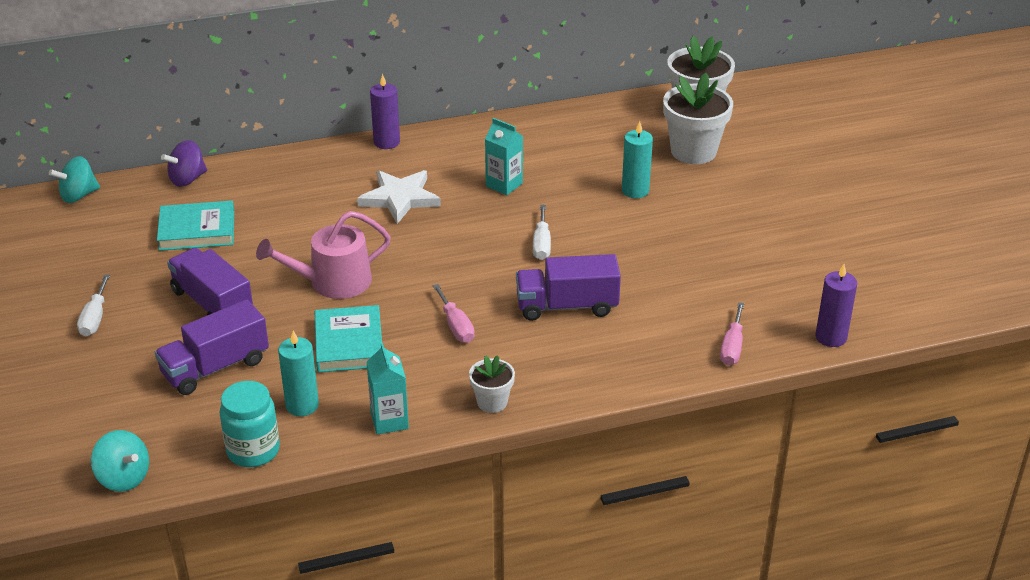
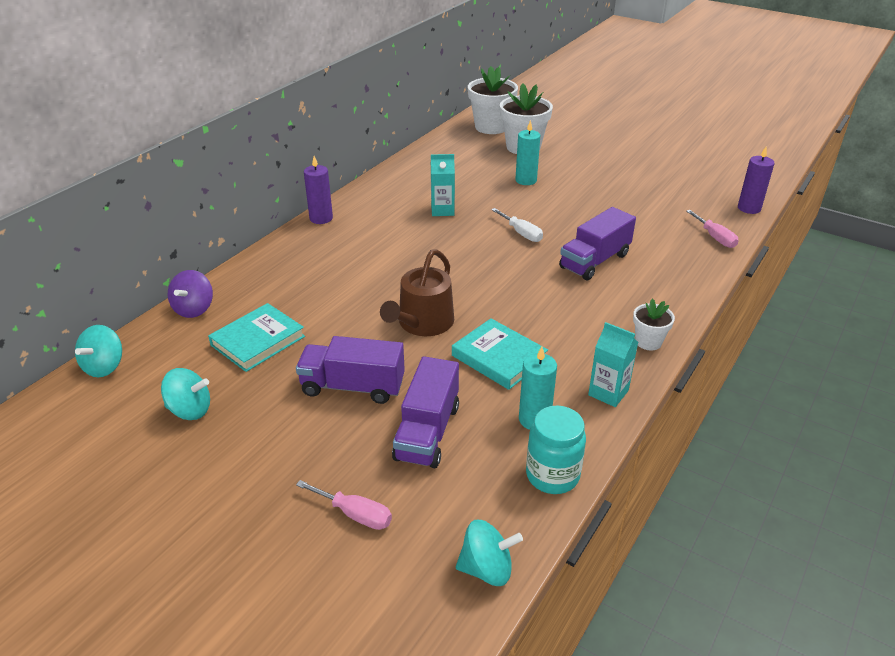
camera: 40 degrees left, 0 degrees up
white screwdriver [77,274,110,336] -> none
pink watering can [256,211,391,299] -> brown watering can [380,249,454,336]
white star [357,170,441,224] -> none
pink screwdriver [433,284,475,343] -> pink screwdriver moved to [296,480,392,530]
none -> turquoise spinning top [161,368,210,420]

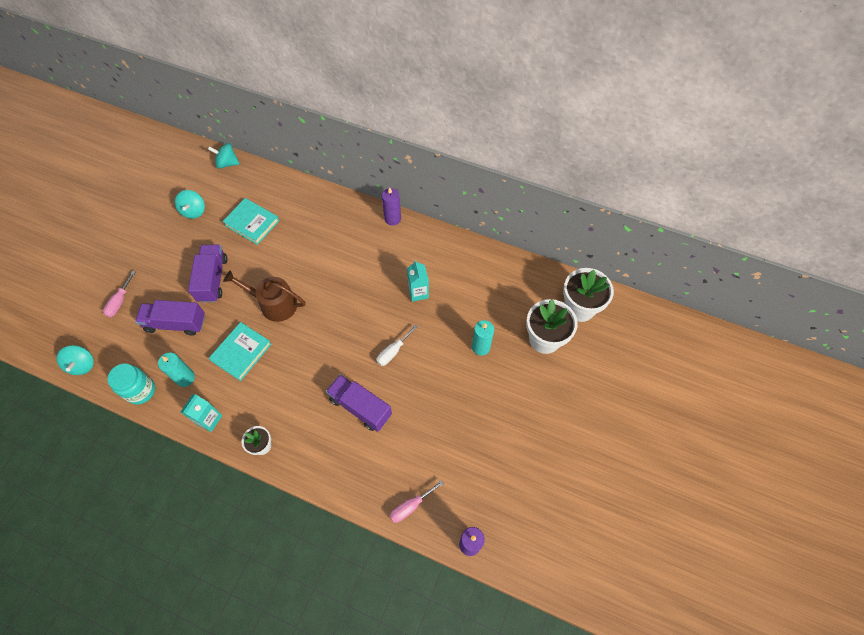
camera: 80 degrees right, 25 degrees up
purple spinning top [168,270,213,318] -> none

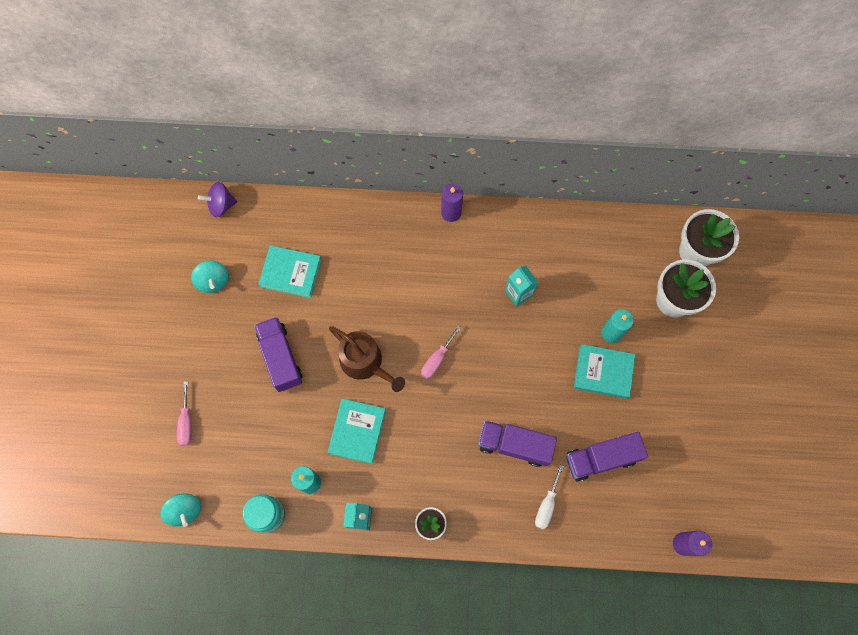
camera: 20 degrees left, 10 degrees up
purple truck [135,300,205,336] -> purple truck moved to [566,432,648,482]
turquoise spinning top [208,143,240,169] -> purple spinning top [198,182,237,218]
brown watering can [223,270,305,322] -> brown watering can turned 135 degrees counterclockwise [329,326,405,392]
white screwdriver [377,325,418,366] -> white screwdriver moved to [535,465,564,529]
pink screwdriver [390,480,444,523] -> pink screwdriver moved to [421,326,461,379]
none -> turquoise book [574,344,635,399]

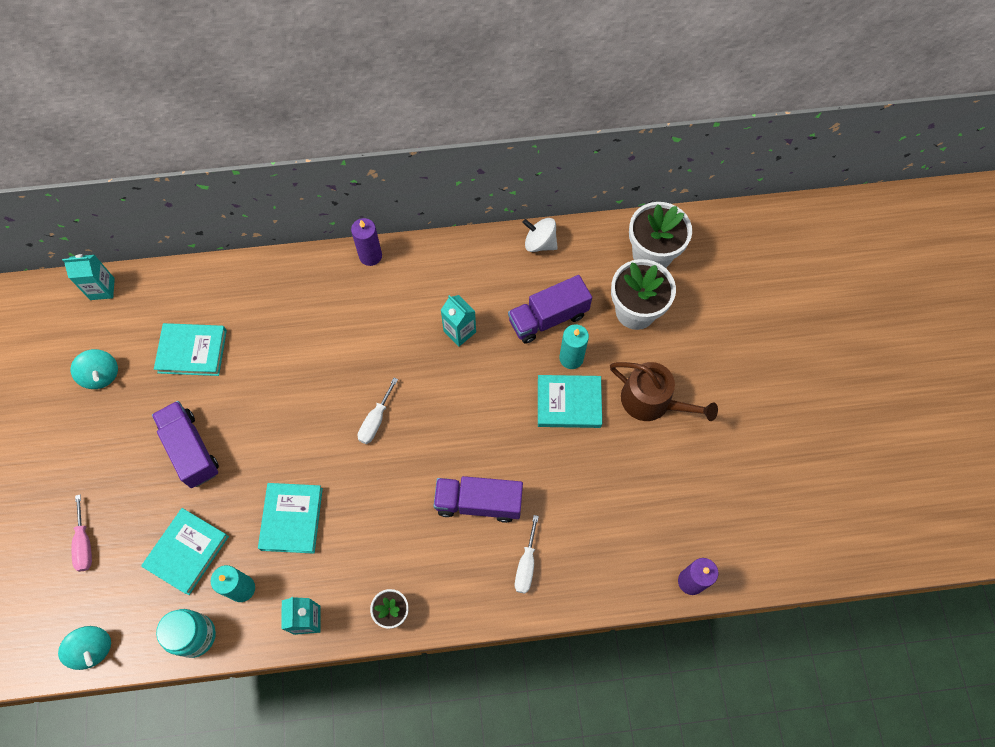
camera: 10 degrees left, 5 degrees down
purple spinning top [198,182,237,218] -> turquoise carton [62,254,115,300]
brown watering can [329,326,405,392] -> brown watering can moved to [610,362,718,421]
pink screwdriver [421,326,461,379] -> white screwdriver [358,378,398,444]
purple truck [566,432,648,482] -> purple truck moved to [508,275,592,344]
none -> turquoise book [141,508,229,595]
none -> white spinning top [522,218,558,252]

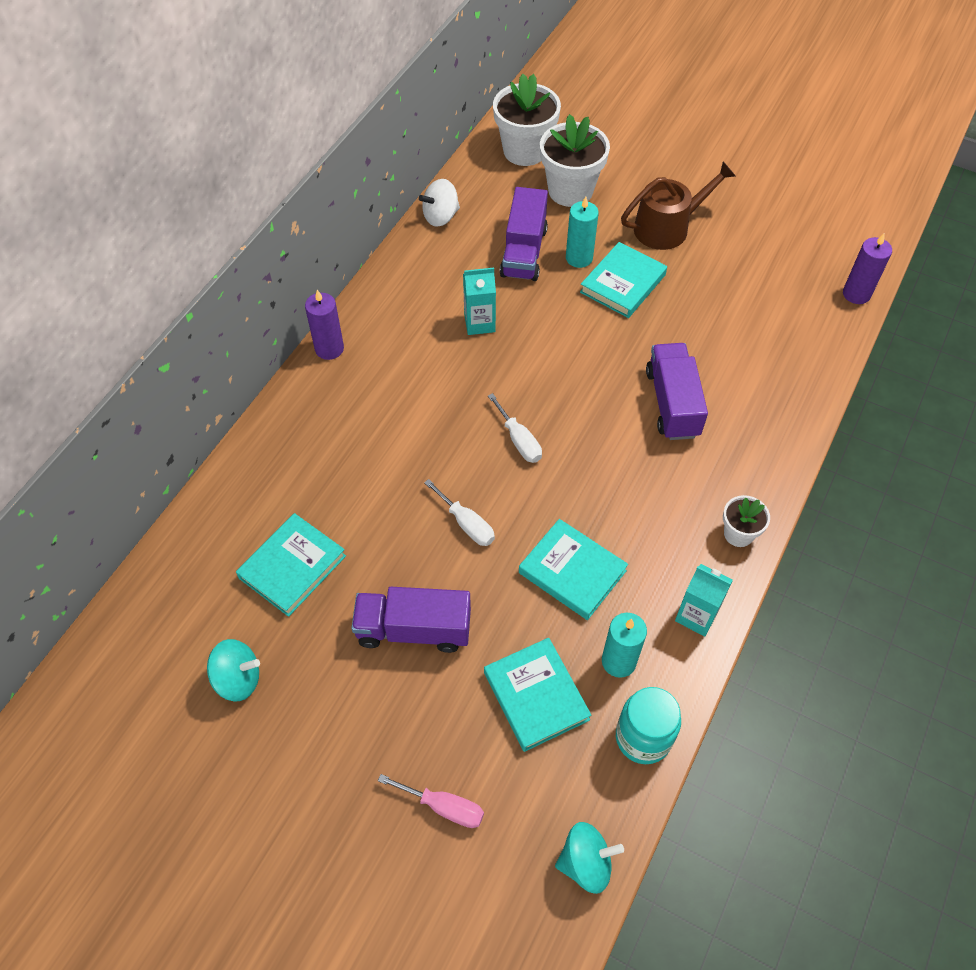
camera: 55 degrees left, 10 degrees down
turquoise carton [62,254,115,300] -> none
purple truck [434,476,523,523] -> purple truck turned 135 degrees clockwise [646,343,708,440]
white screwdriver [515,515,539,594] -> white screwdriver moved to [424,479,495,546]

